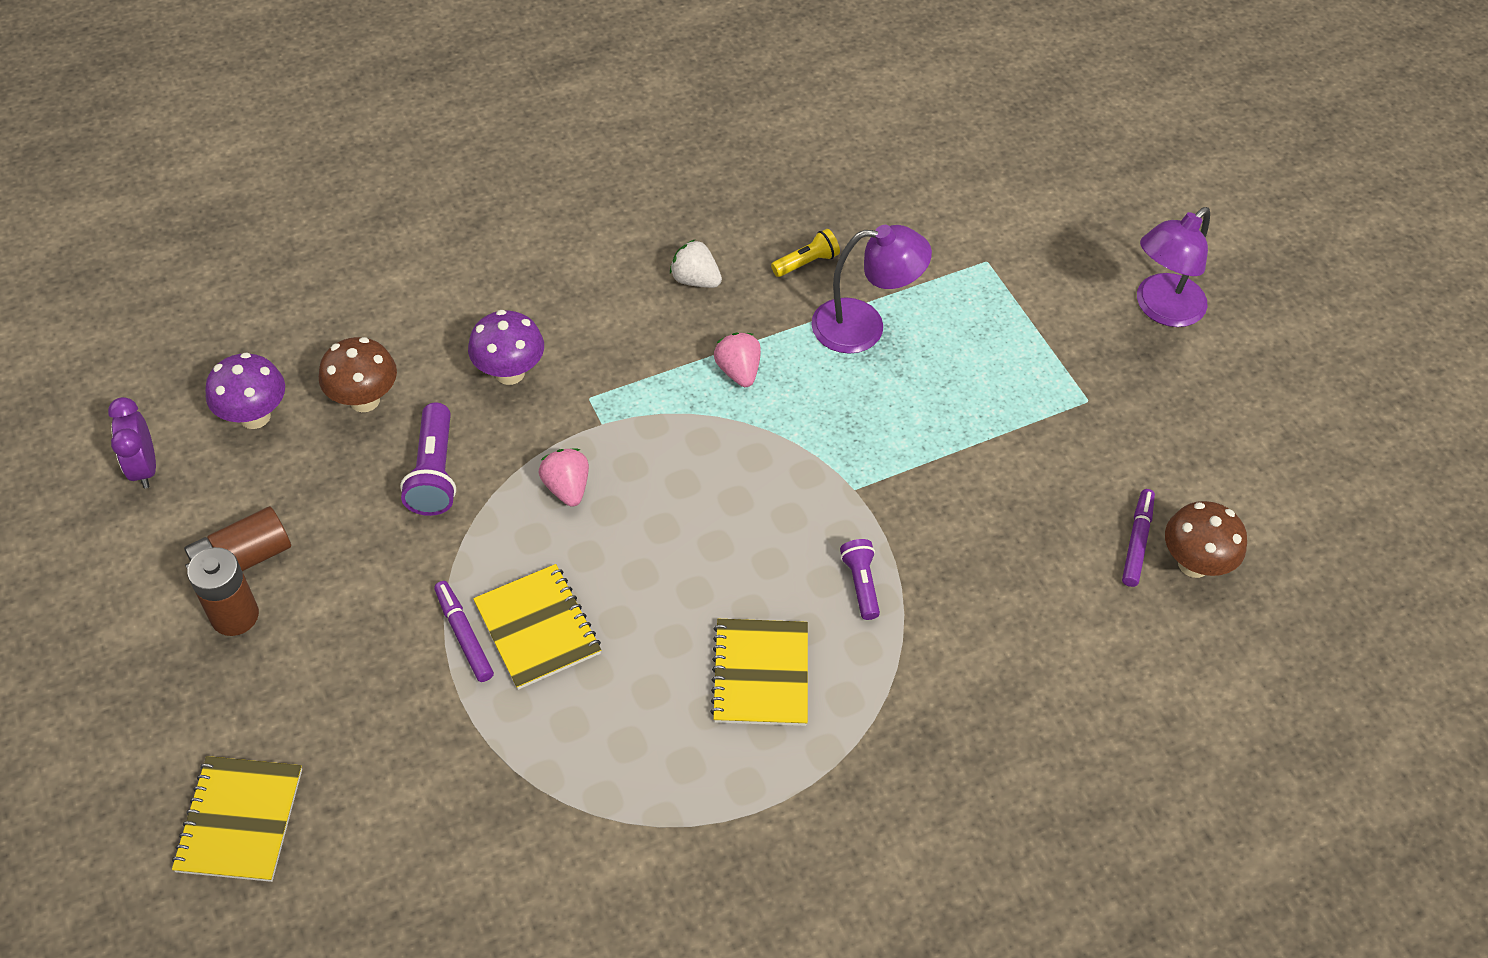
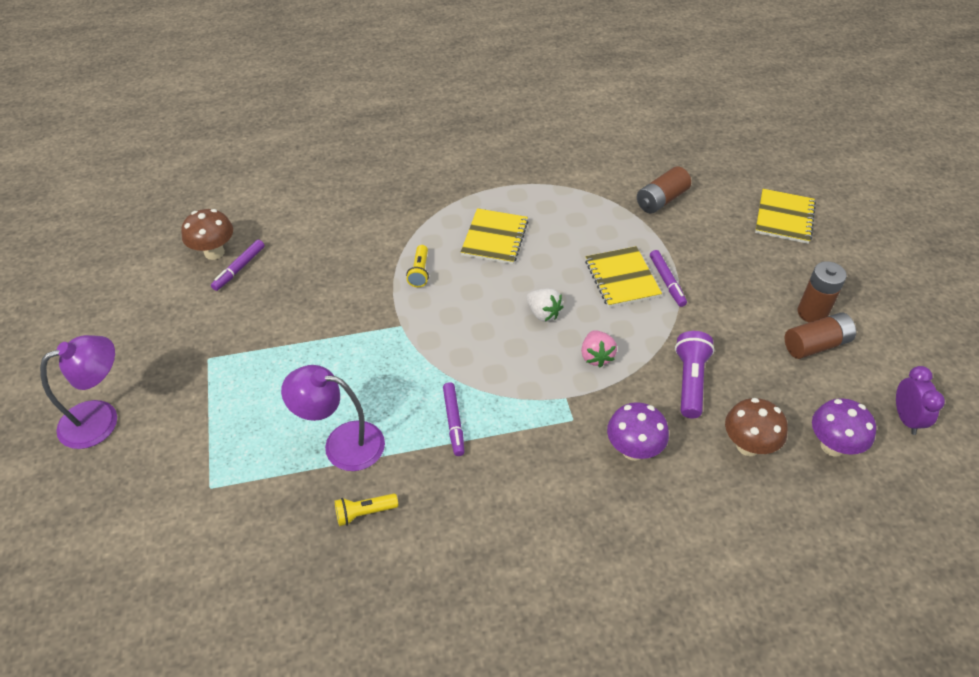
camera: 165 degrees left, 5 degrees down
white strawberry [670,240,722,288] -> white strawberry moved to [526,288,564,322]
pink strawberry [714,333,761,387] -> purple marker [443,382,464,456]
purple flashlight [840,539,880,620] -> yellow flashlight [406,245,429,287]
none -> brown battery [637,166,691,214]

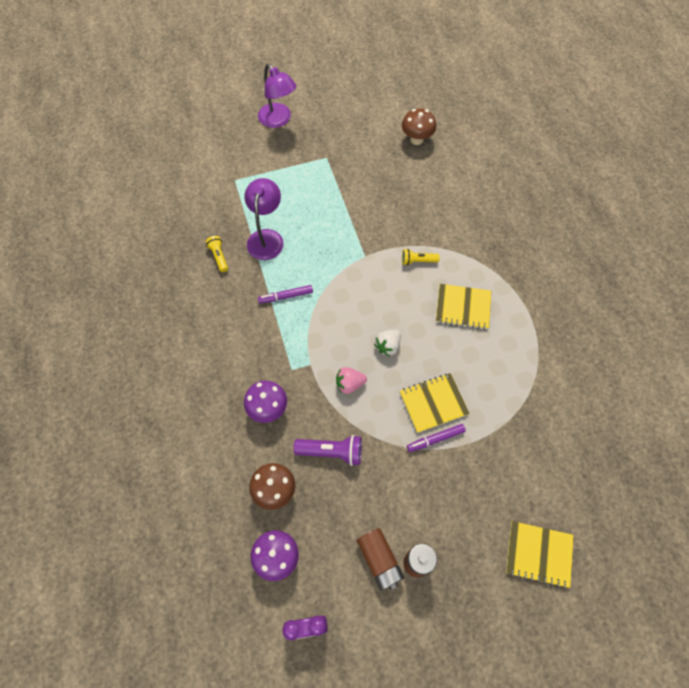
camera: 85 degrees right, 15 degrees up
purple marker [211,239,265,291] -> none
brown battery [637,166,691,214] -> none

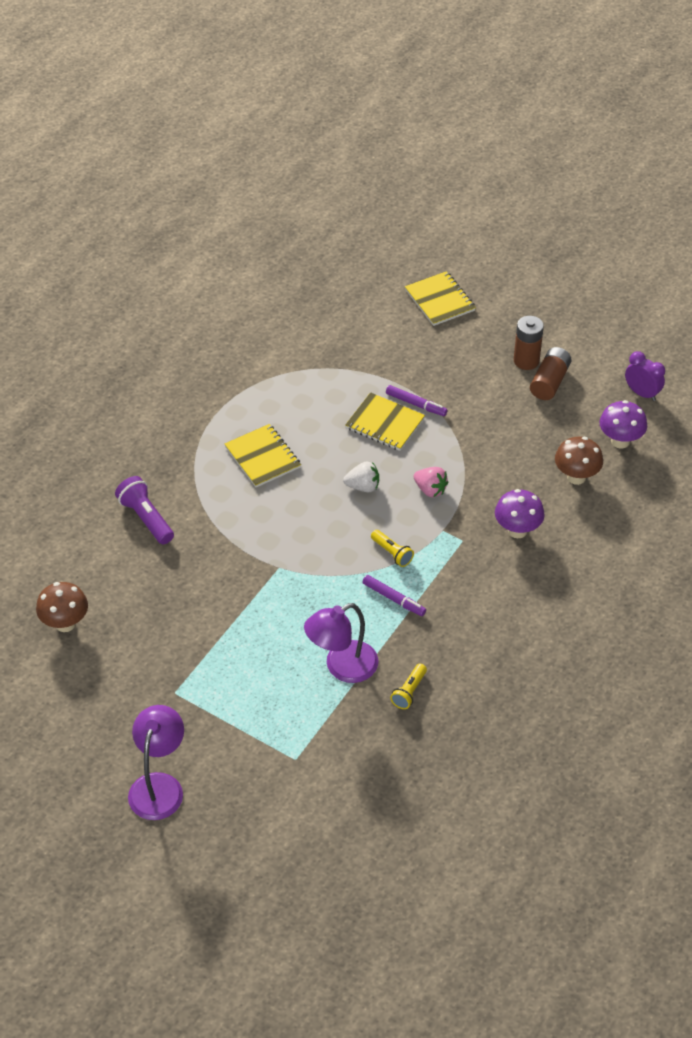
camera: 130 degrees left, 15 degrees down
purple flashlight [294,435,362,466] -> purple flashlight moved to [115,476,174,544]
yellow flashlight [402,249,440,266] -> yellow flashlight moved to [371,530,414,567]

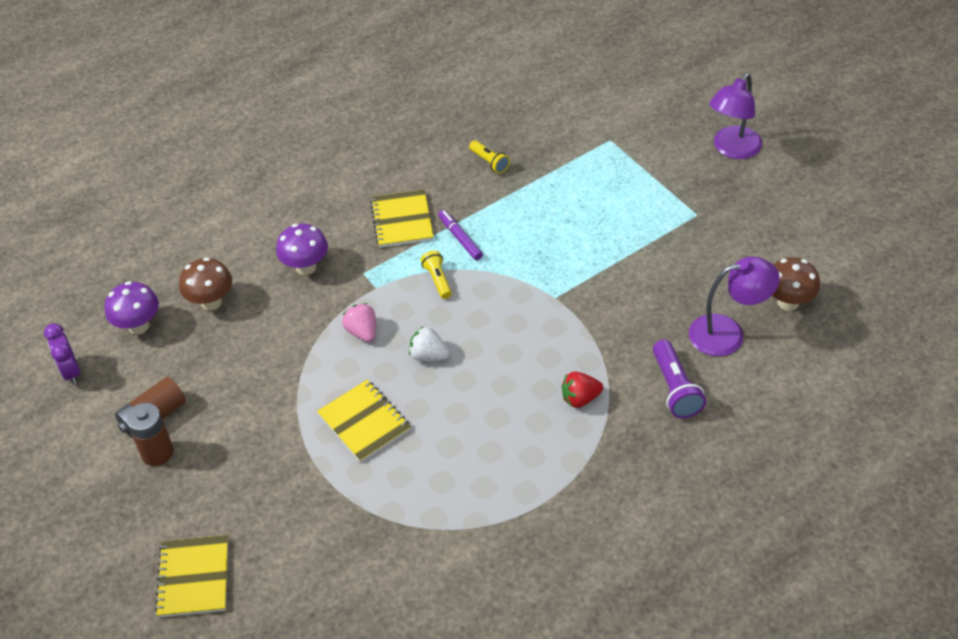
camera: 155 degrees left, 0 degrees up
yellow notebook [225,424,301,487] -> yellow notebook moved to [370,189,434,248]
purple lamp [304,603,379,683] -> purple lamp moved to [689,256,780,356]
purple marker [386,385,448,416] -> none
yellow flashlight [390,664,427,709] -> yellow flashlight turned 90 degrees clockwise [469,140,510,174]
none -> red strawberry [562,371,603,408]

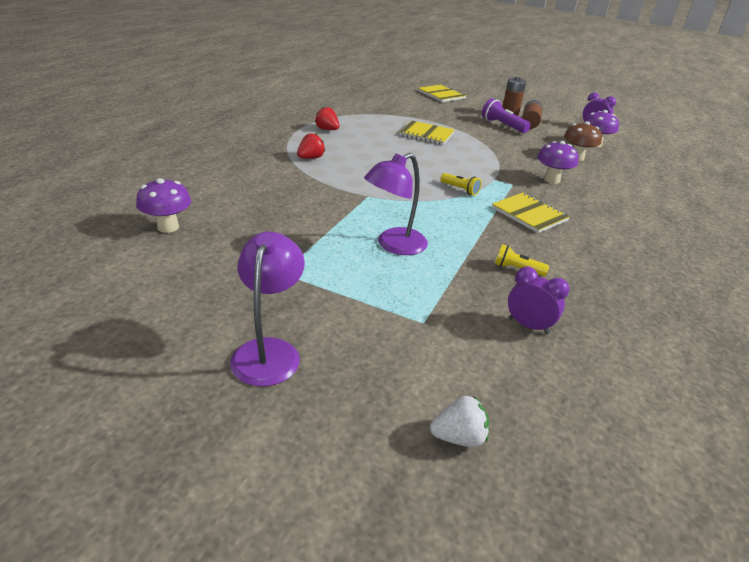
camera: 145 degrees right, 15 degrees down
pink strawberry [342,303,376,342] -> none
white strawberry [409,326,450,361] -> white strawberry moved to [430,396,489,447]
purple marker [438,210,483,260] -> none
purple flashlight [653,340,706,418] -> purple flashlight moved to [482,98,531,133]
purple lamp [689,256,780,356] -> purple lamp moved to [364,153,428,255]
brown mushroom [772,257,820,311] -> purple mushroom [136,178,191,233]
none -> red strawberry [315,107,339,130]
none -> purple clock [508,266,570,334]

